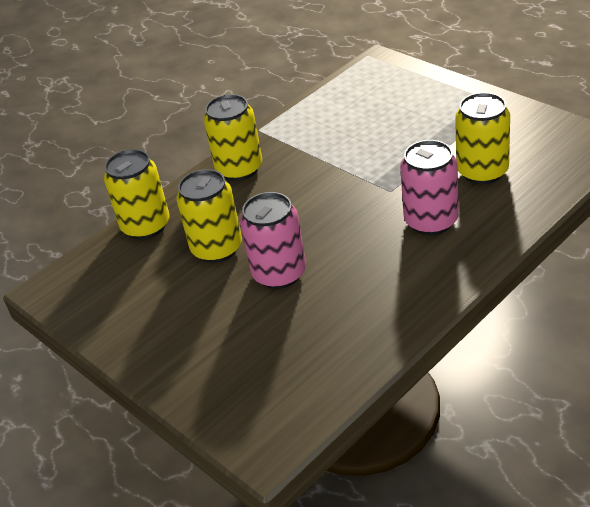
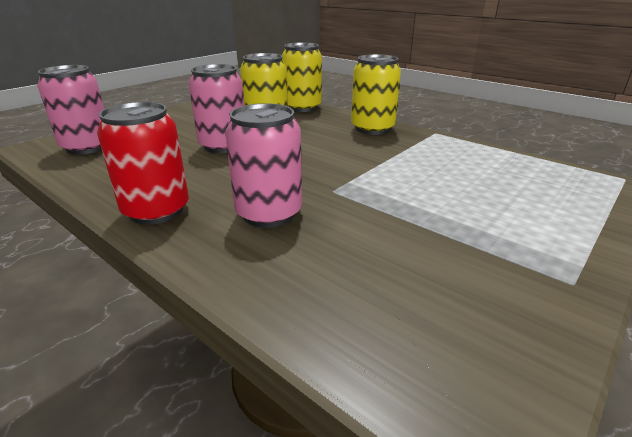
camera: 80 degrees right, 10 degrees down
yellow can [455,92,510,184] -> none
none -> pink can [37,65,104,155]
none -> red can [97,102,189,225]

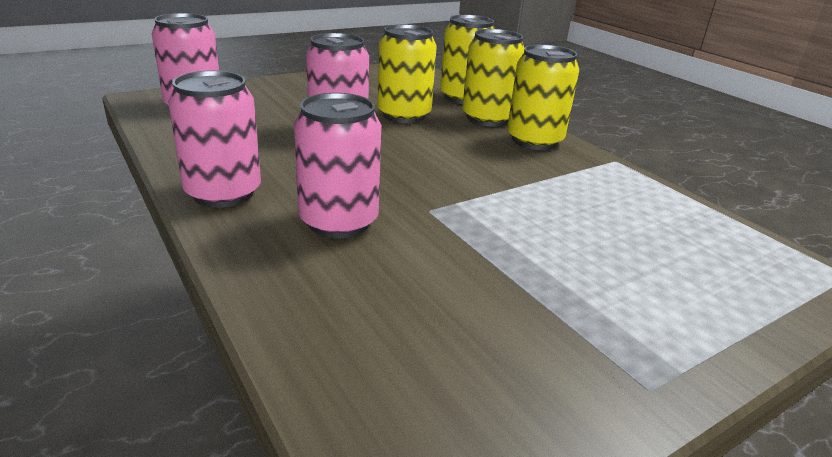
camera: 15 degrees right, 0 degrees up
red can [97,102,189,225] -> pink can [168,70,261,208]
none -> yellow can [462,29,524,127]

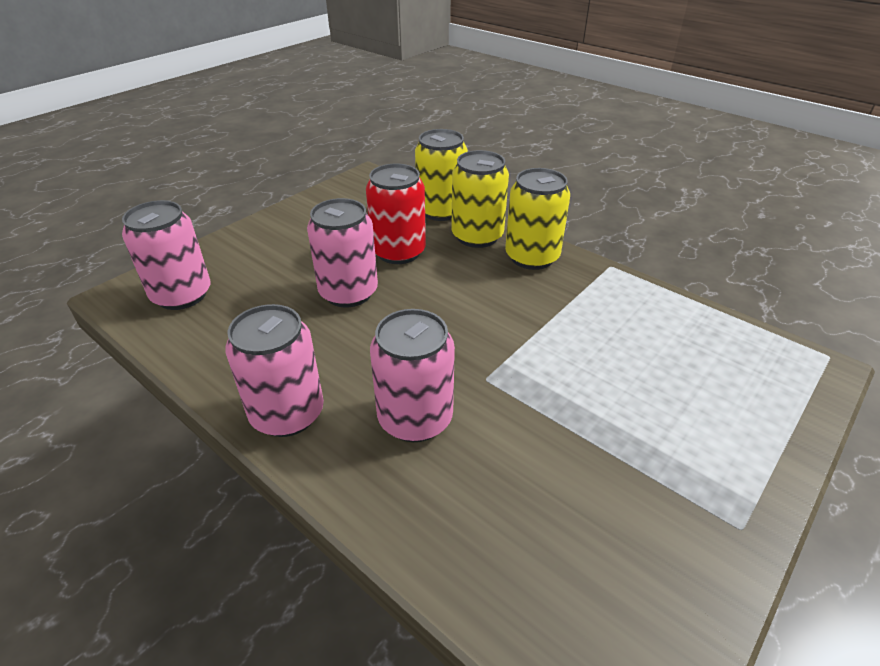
camera: 15 degrees left, 10 degrees up
yellow can [377,24,437,123] -> red can [366,164,426,264]

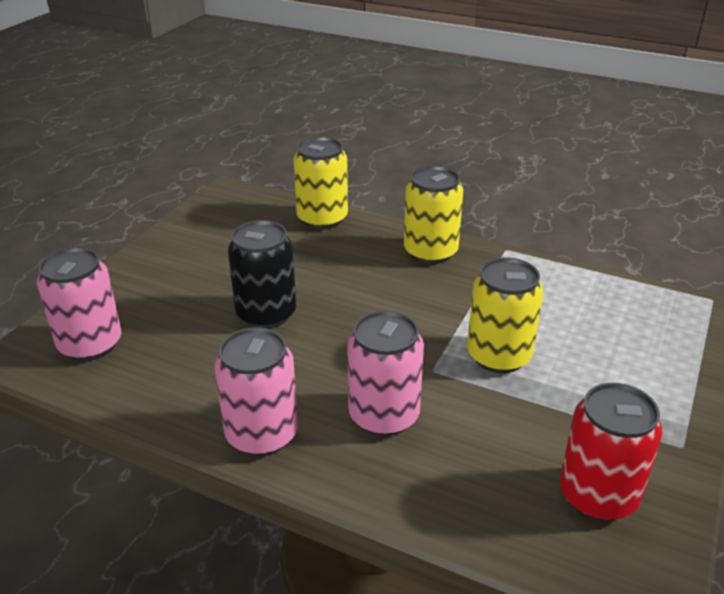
camera: 15 degrees left, 5 degrees down
pink can [307,198,378,307] -> black can [228,220,296,329]
red can [366,164,426,264] -> red can moved to [560,383,663,521]
yellow can [451,150,509,248] -> yellow can moved to [467,257,543,373]

